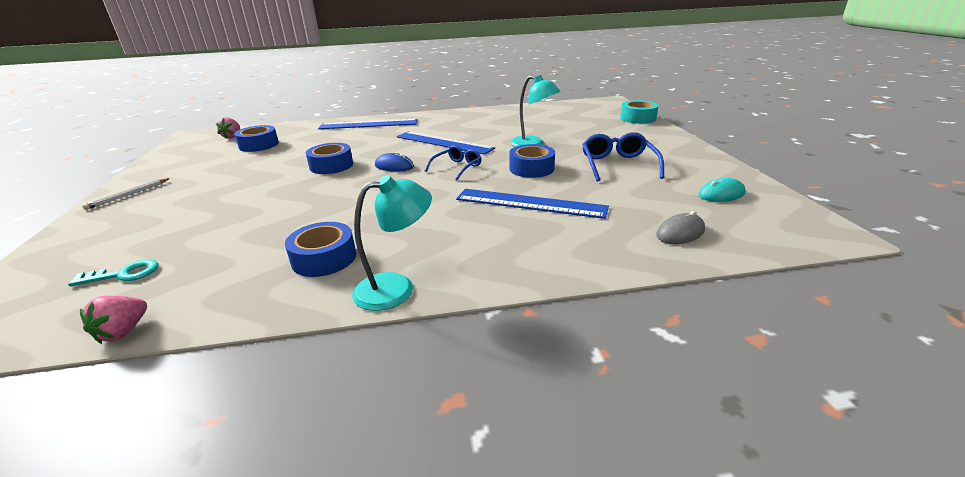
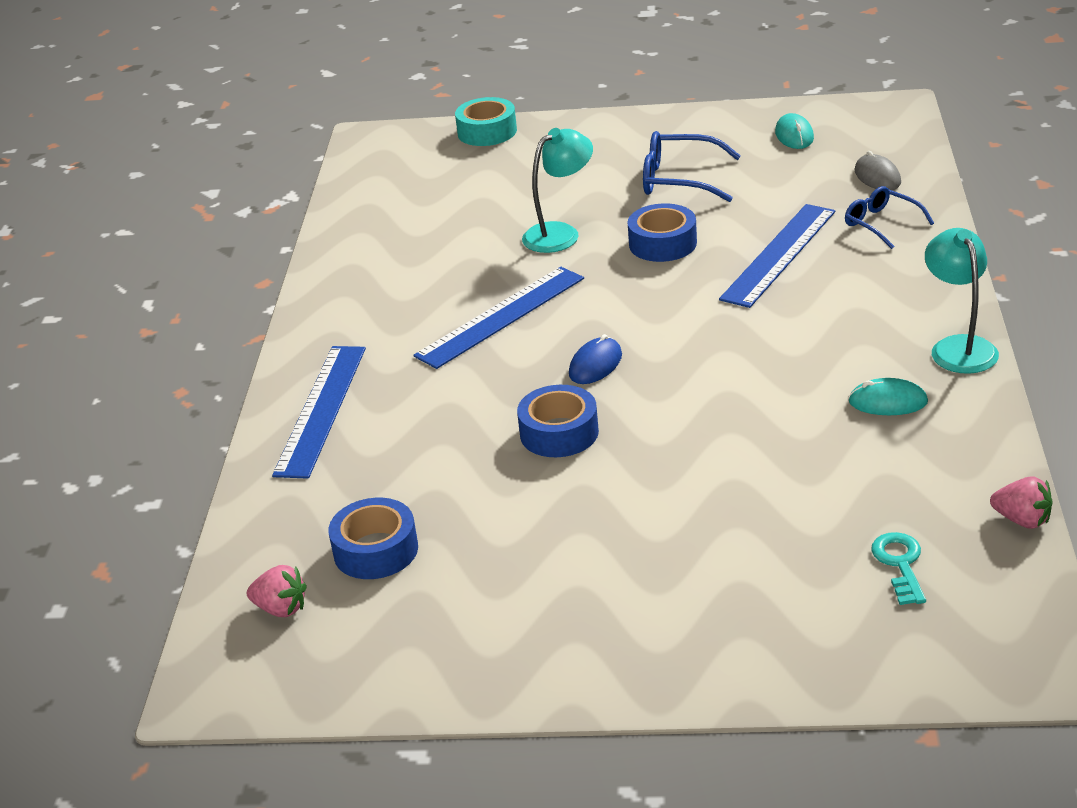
camera: 75 degrees left, 5 degrees up
white pencil [82,178,170,210] -> none
blue tape [285,222,356,277] -> turquoise mouse [848,378,928,415]
blue glasses [425,145,481,181] -> blue glasses moved to [845,186,934,249]

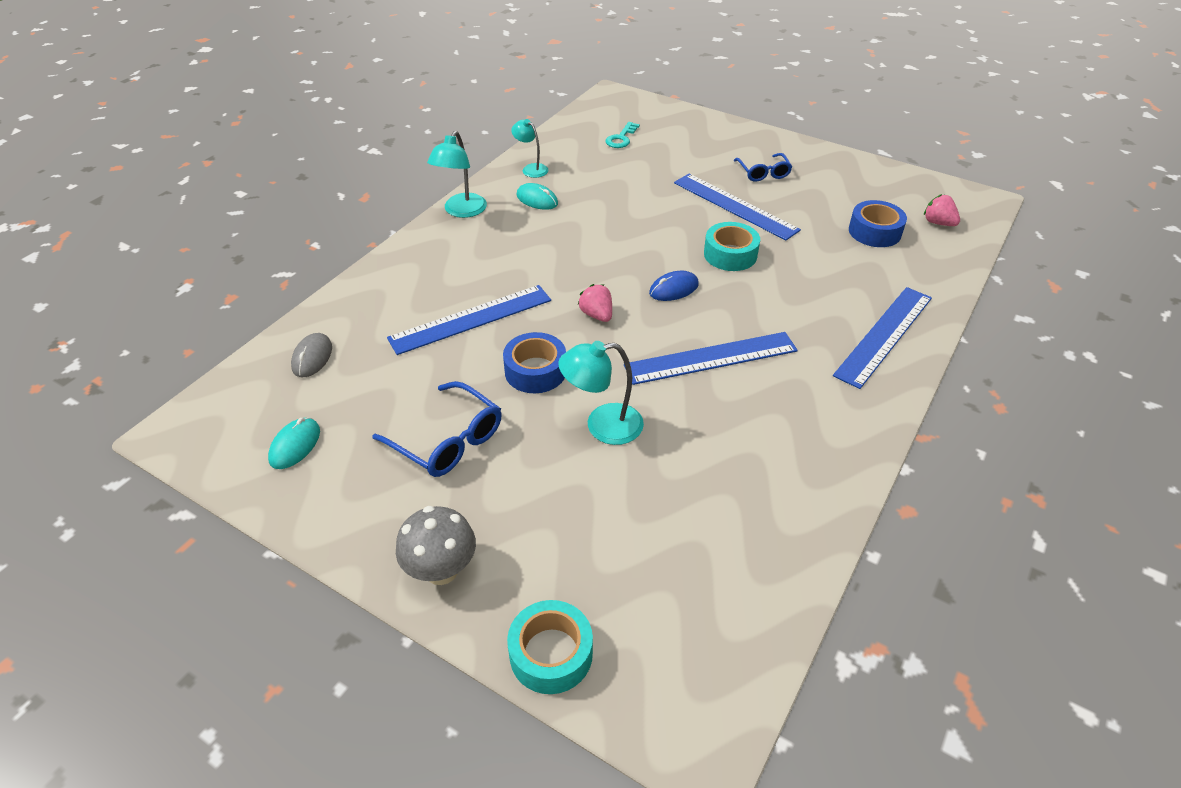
camera: 155 degrees left, 10 degrees up
blue tape [517,385,599,457] -> turquoise tape [704,222,760,271]
blue glasses [845,186,934,249] -> blue glasses moved to [734,153,792,182]
pink strawberry [990,476,1053,529] -> pink strawberry moved to [578,284,612,322]
none -> grey mushroom [396,506,476,585]
none -> turquoise lamp [511,119,548,178]
none -> blue ruler [674,174,801,240]

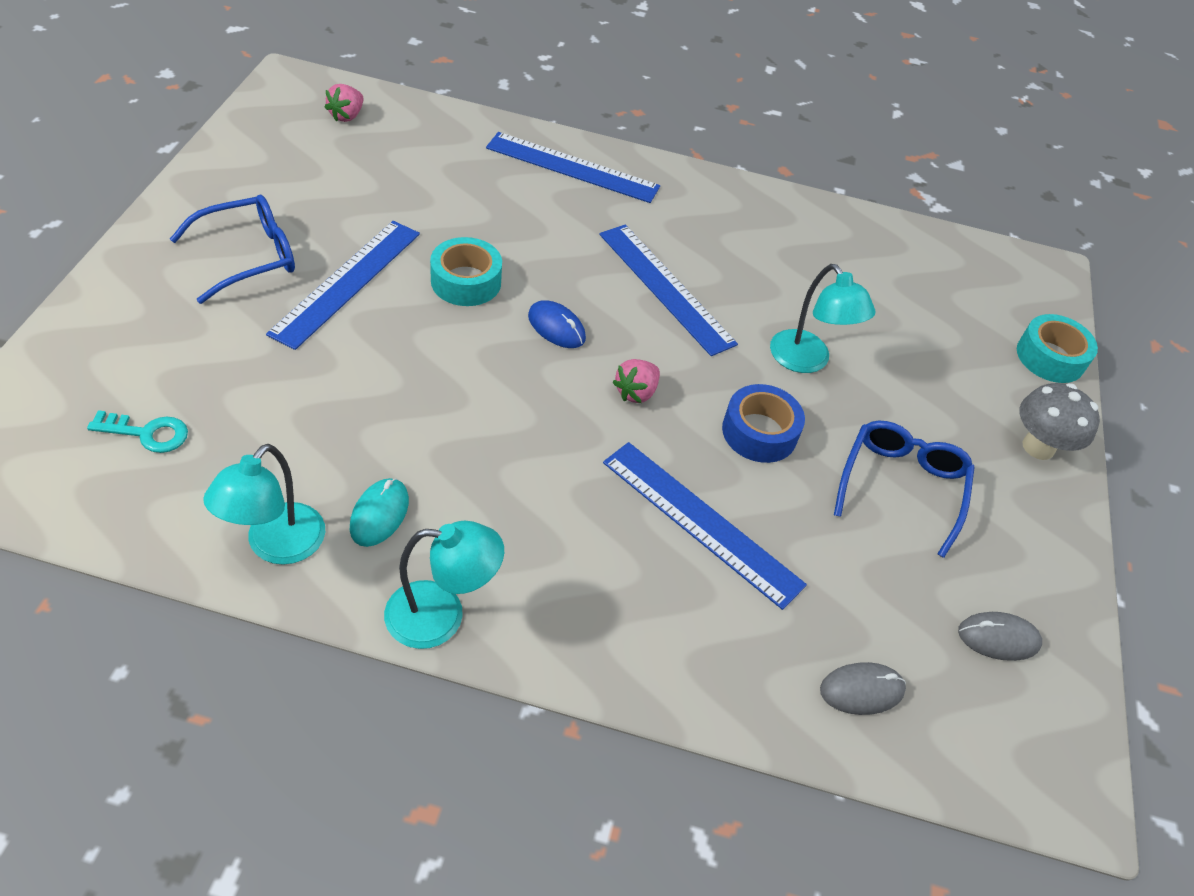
camera: 115 degrees left, 5 degrees up
turquoise mouse [268,418,320,469] -> grey mouse [958,612,1042,661]
turquoise lamp [511,119,548,178] -> turquoise lamp [203,444,325,565], size x1.54
blue glasses [734,153,792,182] -> blue glasses [170,195,295,304], size x1.50
blue tape [849,200,907,247] -> none

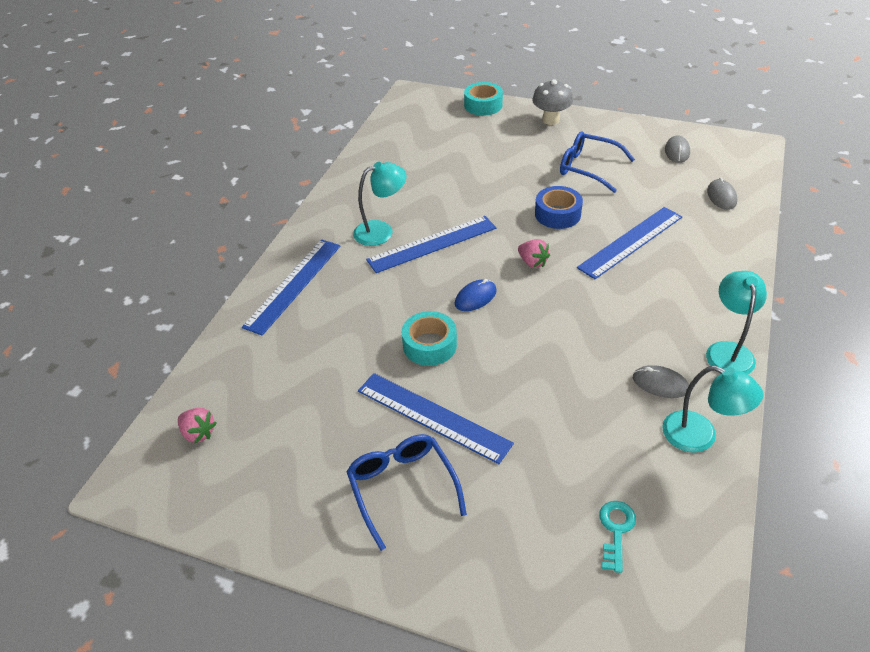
camera: 75 degrees left, 5 degrees down
turquoise mouse [350,478,409,547] -> grey mouse [633,365,689,398]
turquoise lamp [770,264,876,373] -> turquoise lamp moved to [353,162,407,246]

